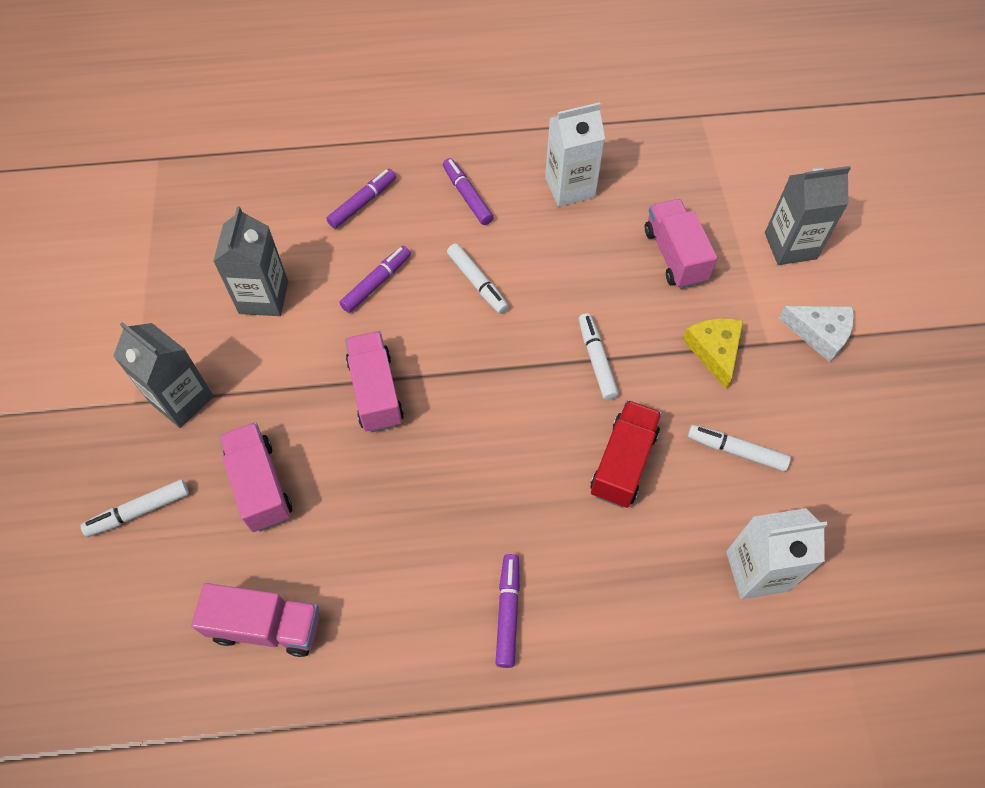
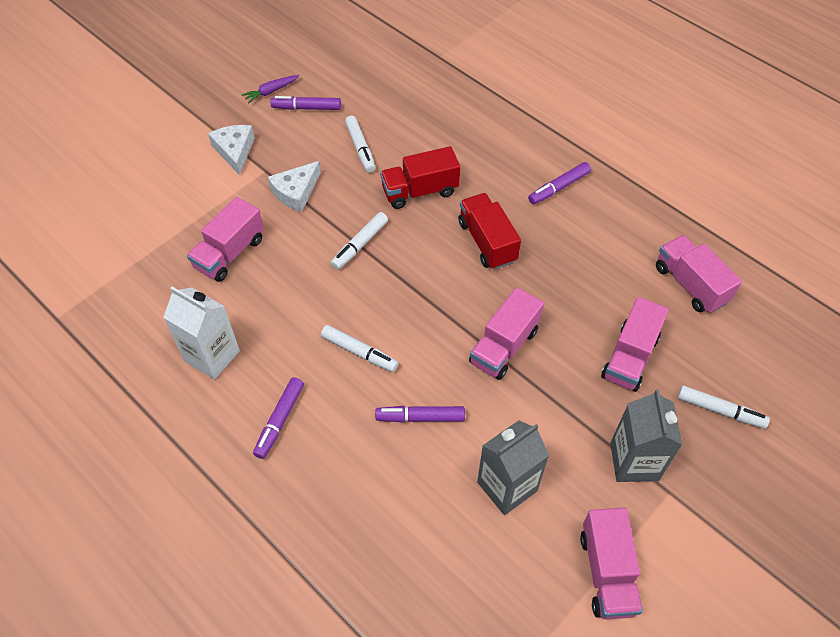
camera: 130 degrees left, 5 degrees down
purple marker [326,169,396,229] -> purple marker moved to [270,96,341,110]
white marker [447,243,509,314] -> white marker turned 105 degrees clockwise [321,325,398,372]
yellow cheese [683,318,743,389] -> white cheese [268,161,321,212]
white carton [726,508,828,599] -> none
grey carton [765,166,851,265] -> none
none -> purple carrot [242,75,299,103]
none -> red truck [458,193,521,270]
none -> pink truck [580,508,643,620]

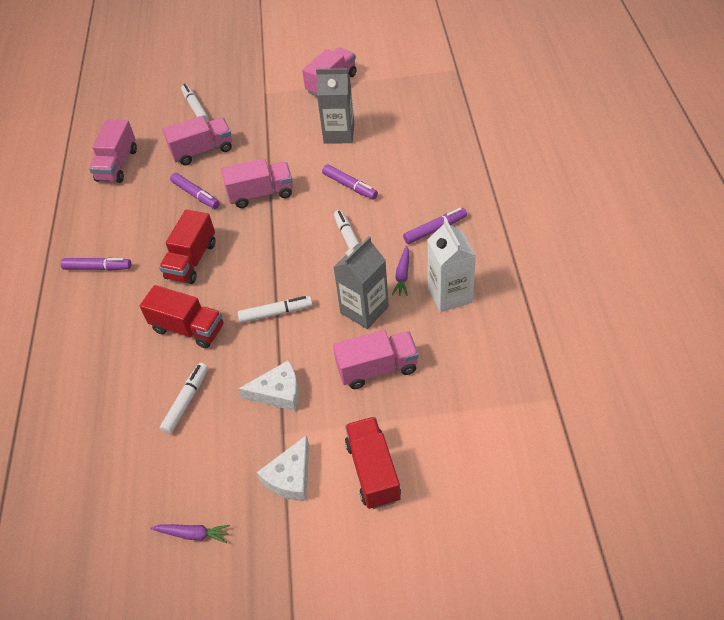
camera: 135 degrees left, 5 degrees down
purple marker [270,96,341,110] -> purple marker moved to [170,173,220,209]
grey carton [610,389,682,482] -> grey carton moved to [334,236,389,329]
none -> red truck [345,417,401,509]
none -> purple carrot [392,246,409,296]

